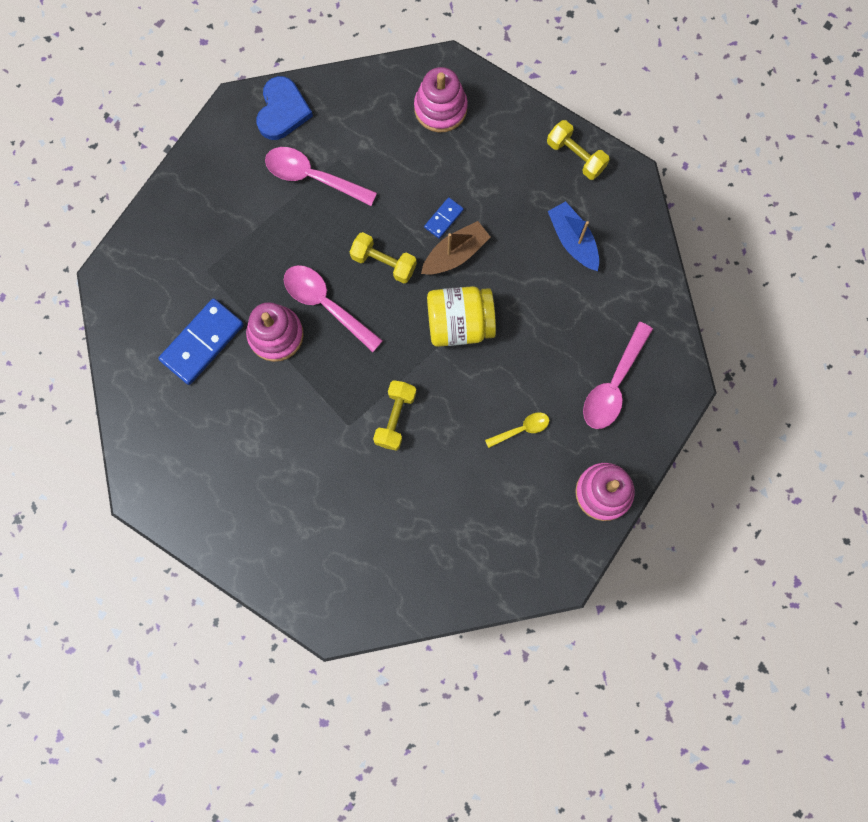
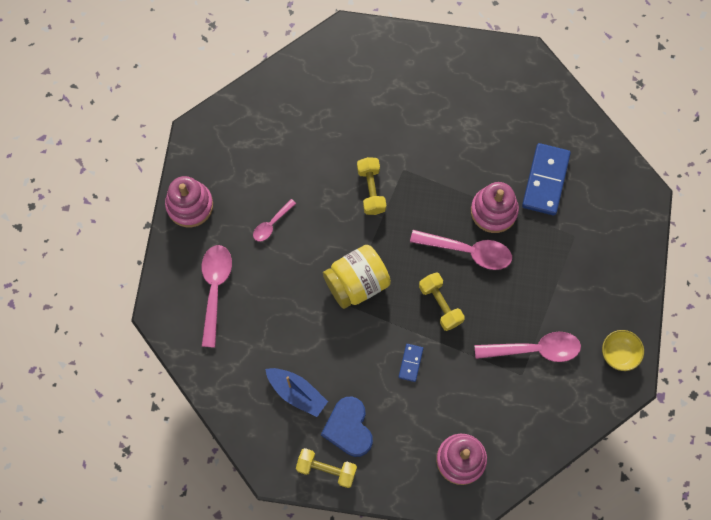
camera: 155 degrees right, 5 degrees down
blue heart [256,76,313,140] -> blue heart moved to [321,396,373,457]
yellow dumbbell [350,232,417,283] -> yellow dumbbell turned 60 degrees clockwise [419,272,465,331]
brown boat [421,221,490,275] -> none
yellow spoon [485,412,549,448] -> pink spoon [253,199,296,242]
none -> yellow bowl [602,330,644,371]

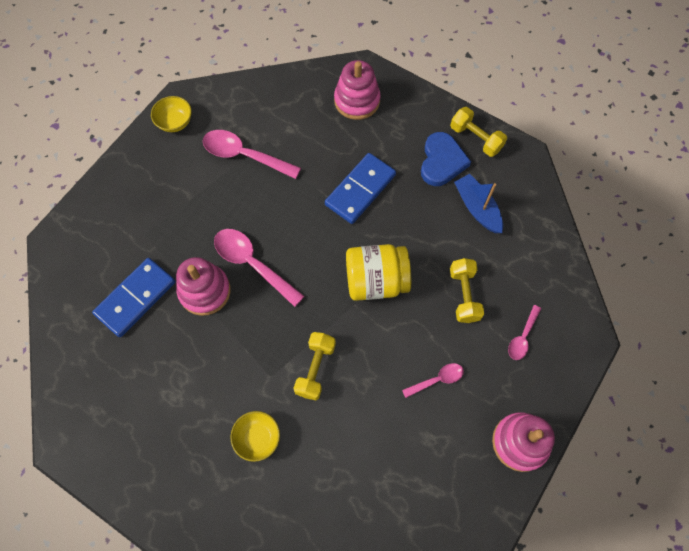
camera: 155 degrees left, 5 degrees down
pink spoon [202,245,232,348] -> pink spoon [508,305,541,360], size x0.55
blue domino [399,344,424,382] -> blue domino [325,153,396,224], size x2.02
yellow dumbbell [419,272,465,331] -> yellow dumbbell moved to [450,258,484,323]
none -> yellow bowl [231,411,280,462]

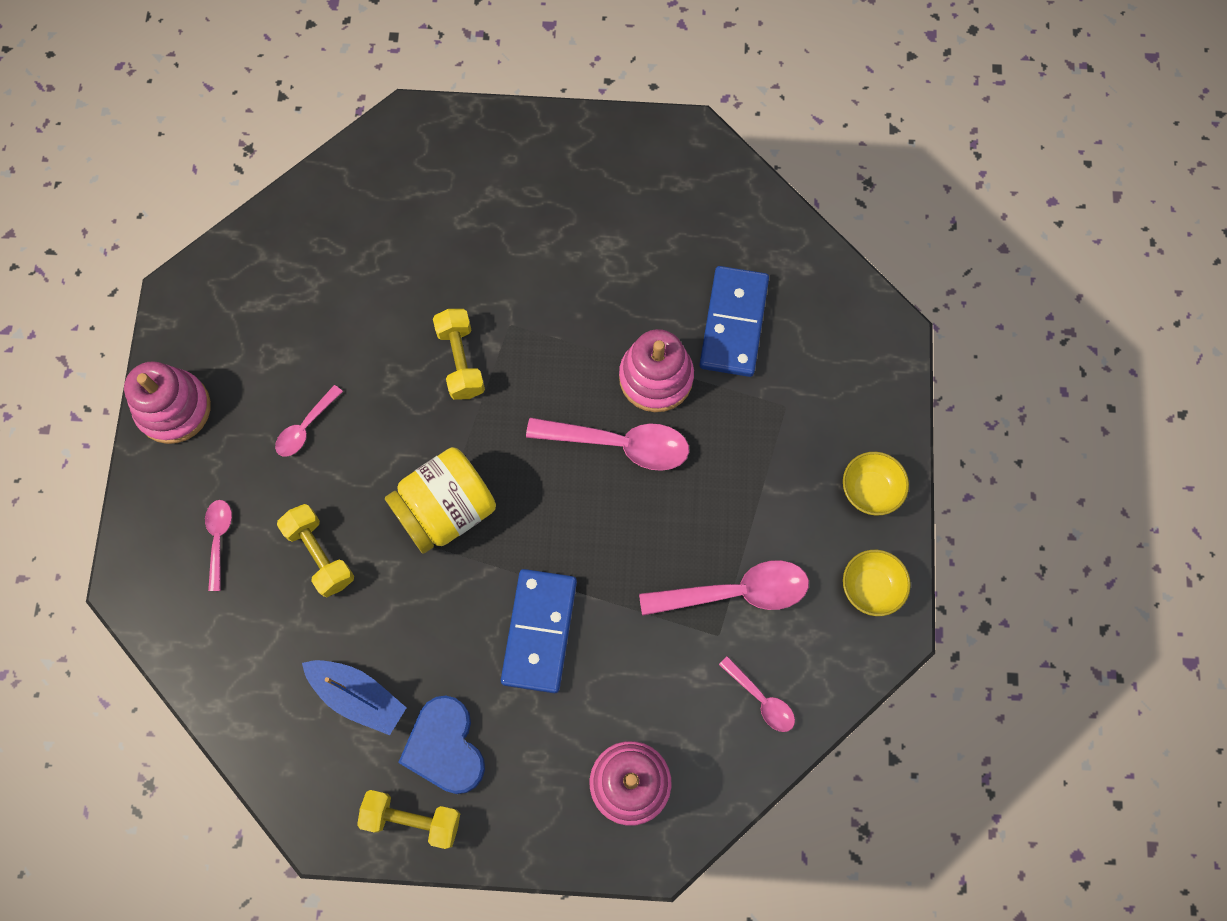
camera: 150 degrees right, 5 degrees up
yellow bowl [231,411,280,462] -> yellow bowl moved to [843,452,909,516]
none -> pink spoon [719,656,795,732]

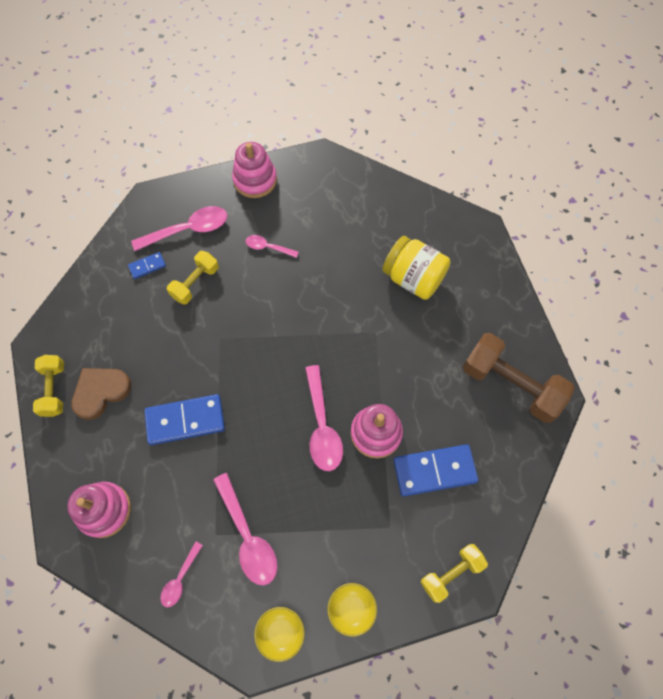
camera: 70 degrees right, 5 degrees down
pink spoon [205,500,232,591] -> pink spoon [131,206,227,251], size x1.81
blue boat [302,660,406,735] -> none
yellow jar [385,447,496,554] -> yellow jar moved to [382,236,451,300]
blue heart [398,695,485,794] -> brown heart [71,368,131,420]
yellow dumbbell [433,309,485,400] -> yellow dumbbell moved to [421,544,488,603]
none -> blue domino [128,252,166,279]
none -> brown dumbbell [463,333,575,423]

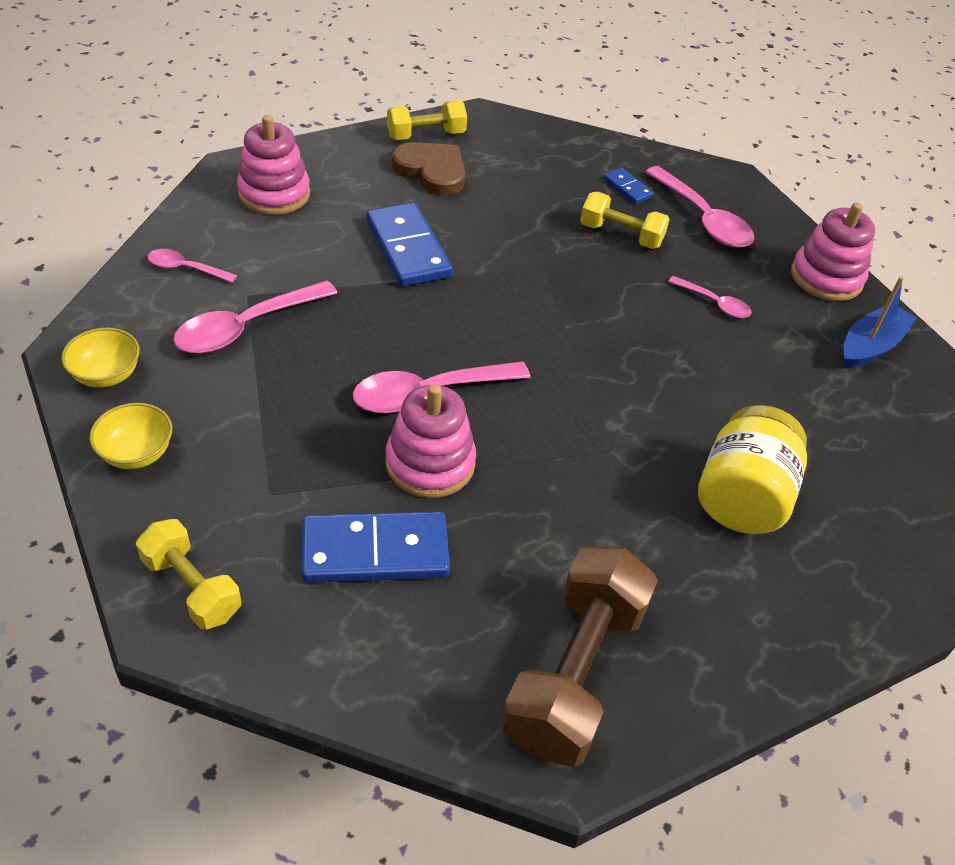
camera: 75 degrees right, 20 degrees down
pink spoon [245,235,299,258] -> pink spoon turned 120 degrees clockwise [668,276,752,318]
blue domino [394,444,478,496] -> blue domino turned 75 degrees counterclockwise [301,512,450,583]
none -> blue boat [843,277,917,369]

